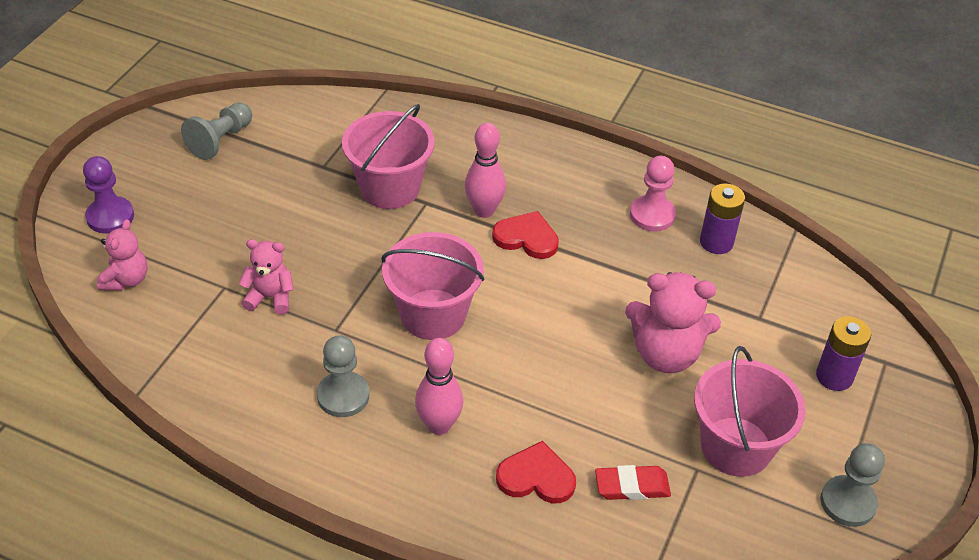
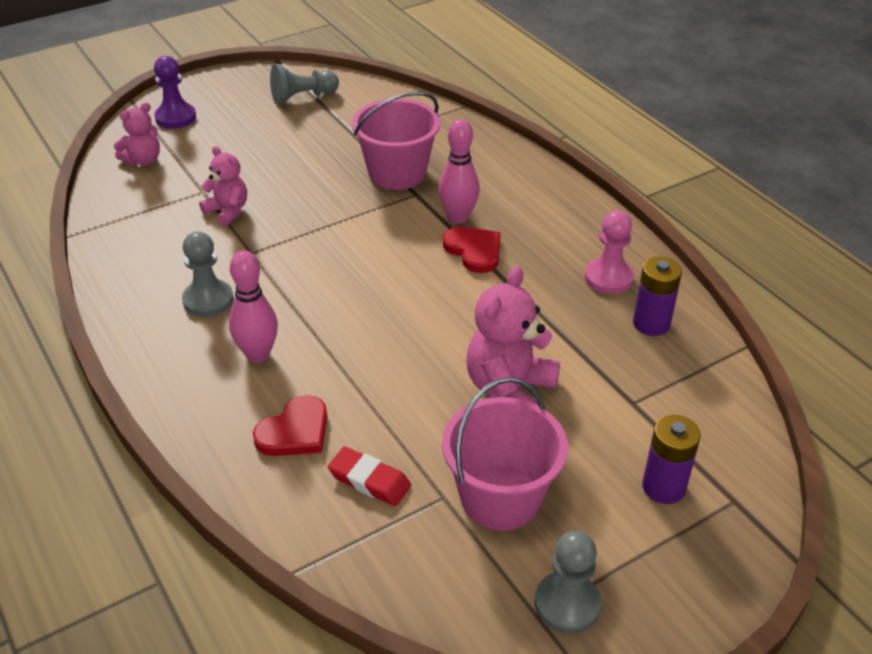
camera: 35 degrees right, 5 degrees down
pink bucket [382,232,485,340] -> none
red heart [496,441,576,503] -> red heart turned 90 degrees clockwise [253,395,327,456]
pink teddy bear [625,272,721,373] -> pink teddy bear turned 75 degrees clockwise [466,266,560,406]

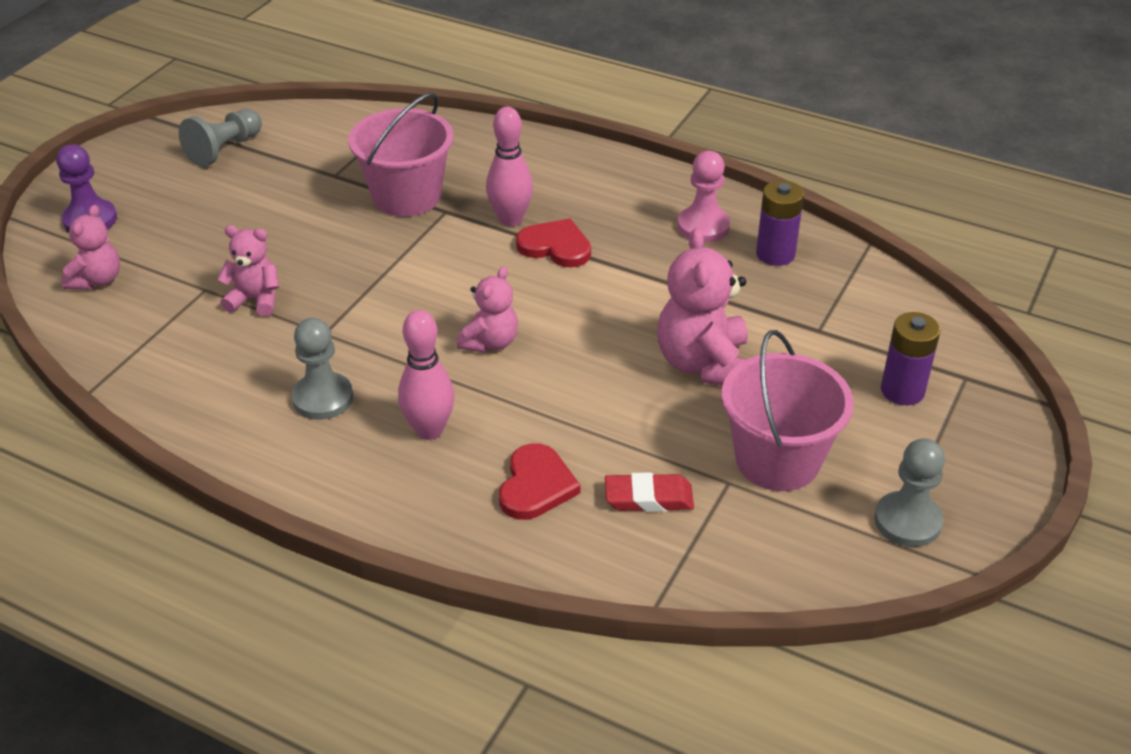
camera: 30 degrees left, 0 degrees up
none -> pink teddy bear [457,266,518,353]

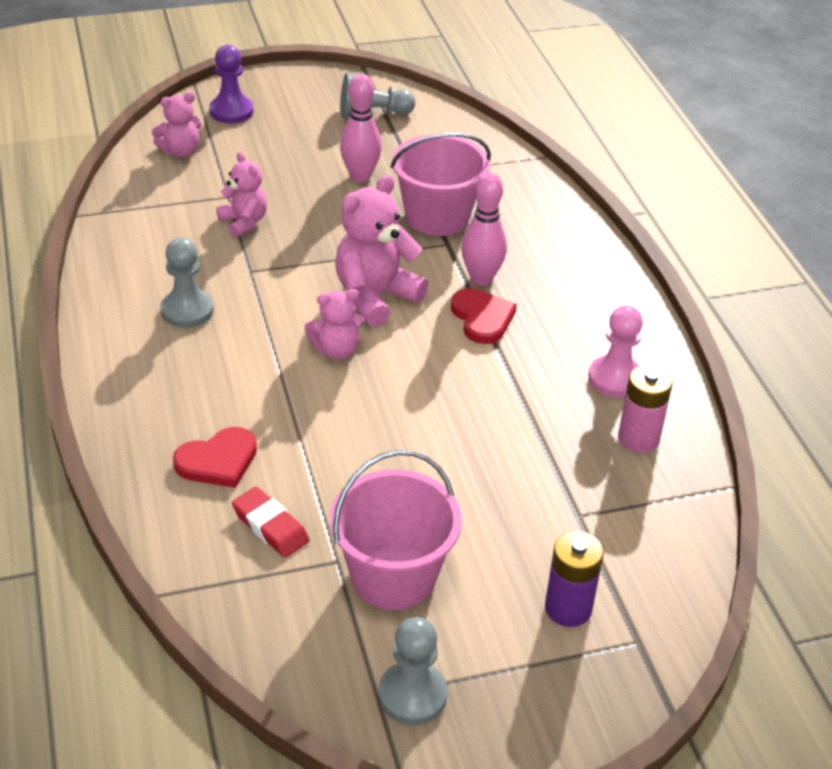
camera: 45 degrees right, 0 degrees up
pink bowling pin [398,310,455,440] -> pink bowling pin moved to [340,74,382,182]
pink teddy bear [657,228,748,386] -> pink teddy bear moved to [335,174,428,327]
purple battery [756,180,804,266] -> pink battery [618,365,673,452]

